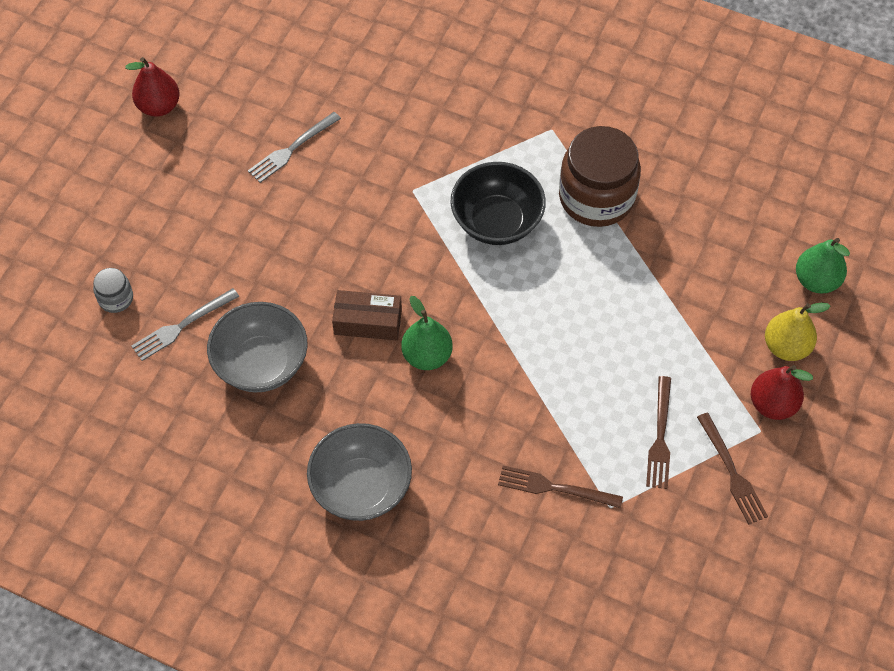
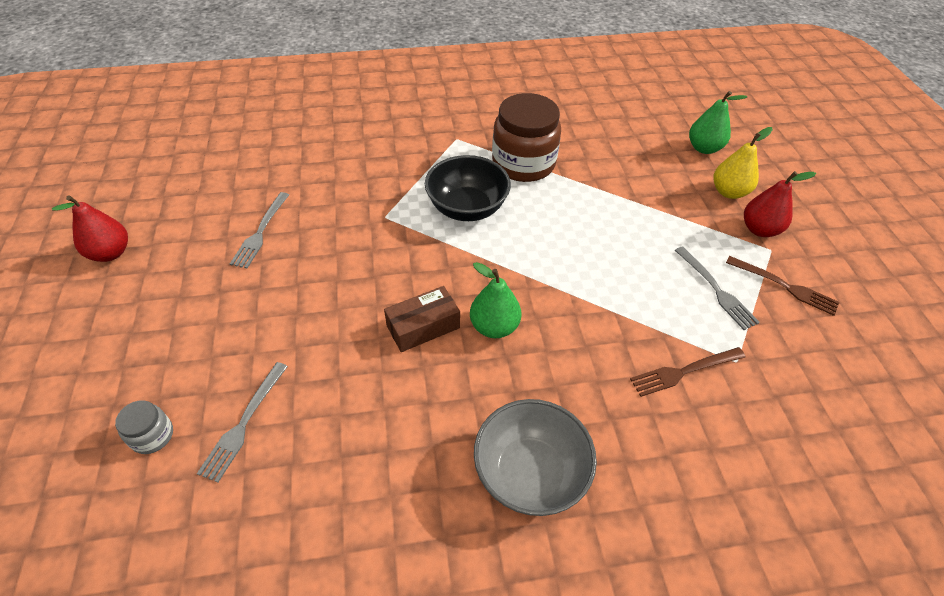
camera: 35 degrees left, 10 degrees down
grey bowl [207,302,308,393] -> none
brown fork [646,376,671,489] -> grey fork [675,246,760,330]

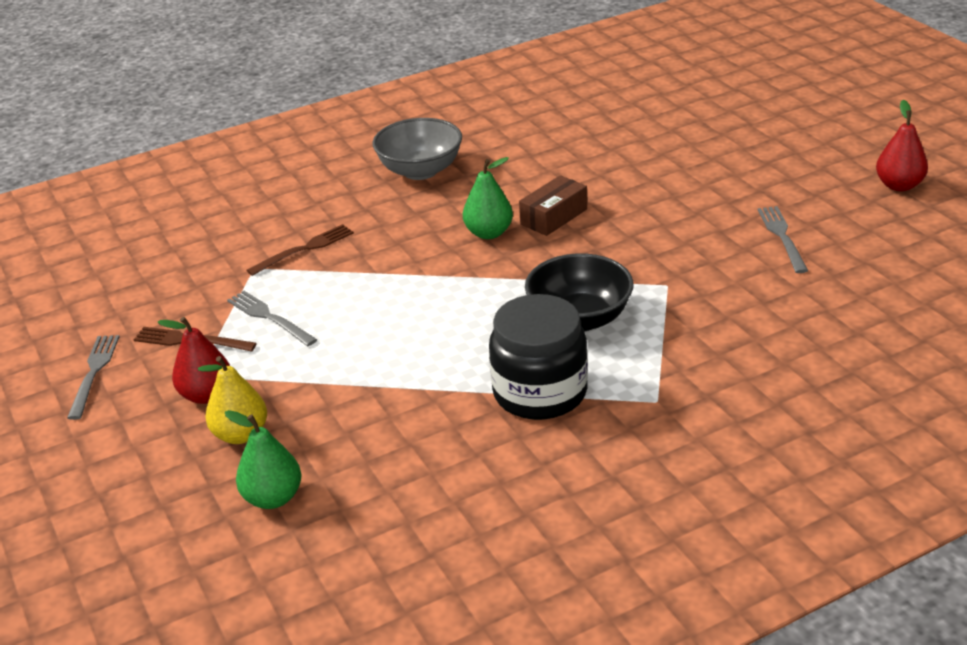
camera: 165 degrees right, 15 degrees down
grey jar [115,400,173,454] -> none
grey fork [197,362,288,483] -> grey fork moved to [67,335,120,420]
brown jar [492,93,561,182] -> black jar [489,294,588,420]

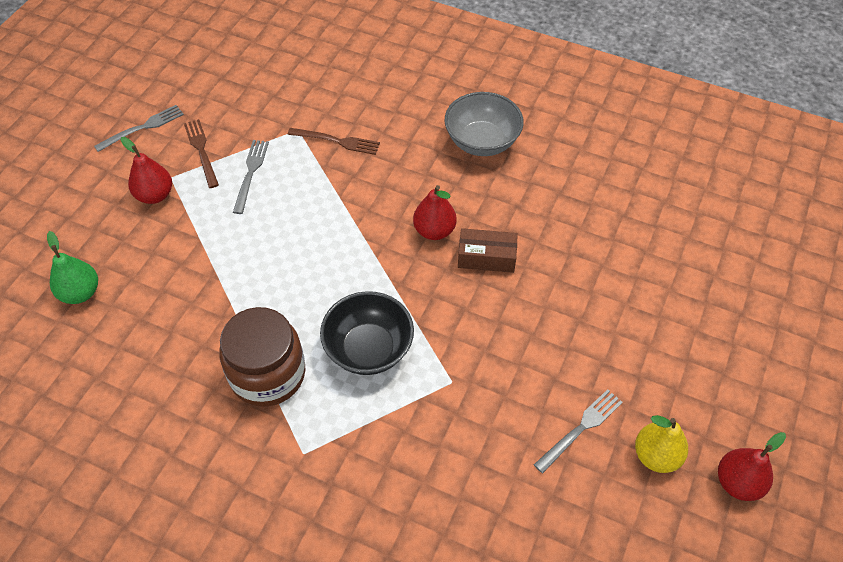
camera: 50 degrees right, 20 degrees up
yellow pear [198,356,267,444] -> yellow pear moved to [635,415,688,473]
green pear [463,157,513,239] -> red pear [413,185,457,240]
black jar [489,294,588,420] -> brown jar [219,307,305,407]

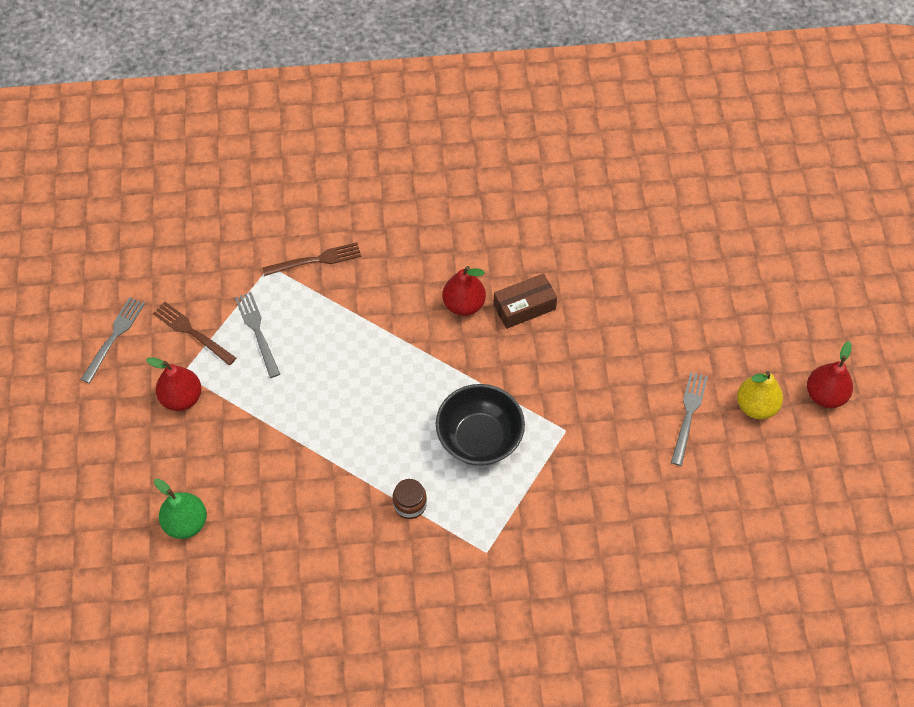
camera: 30 degrees left, 5 degrees up
brown jar [219,307,305,407] -> brown jar [393,479,427,519], size x0.45
grey bowl [445,92,524,156] -> none

